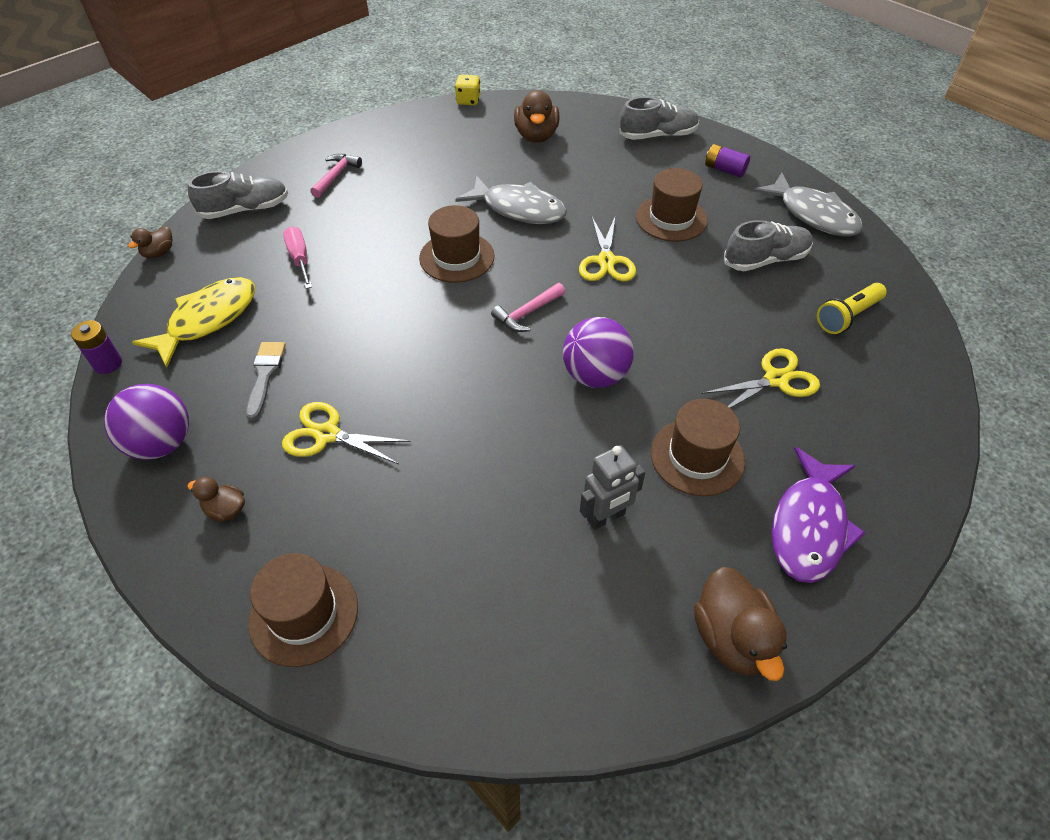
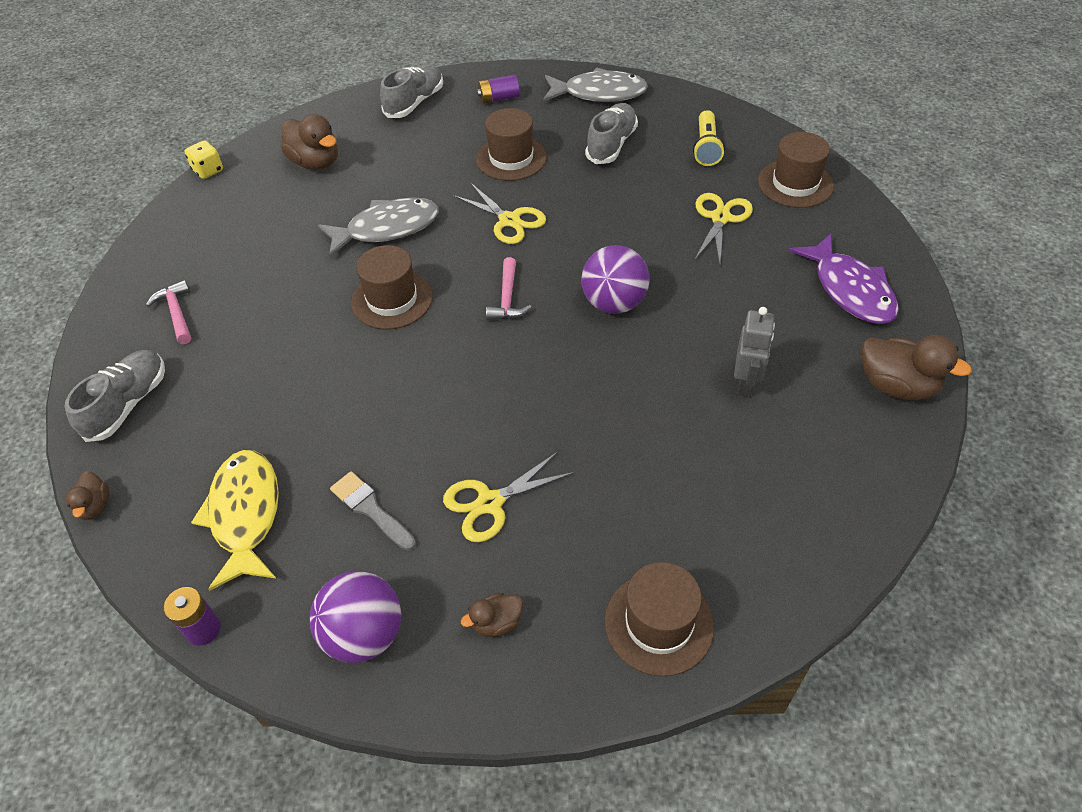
camera: 45 degrees left, 0 degrees up
pink screwdriver [283,226,312,289] -> none
brown hat [651,399,745,496] -> brown hat moved to [758,132,834,208]

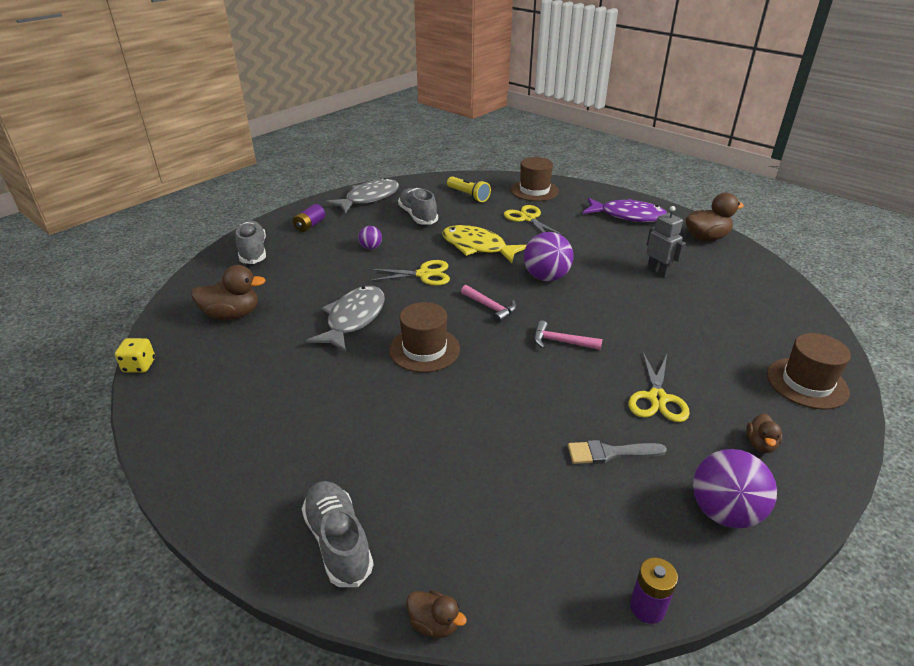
camera: 50 degrees left, 15 degrees down
pink hammer [146,280,191,344] -> pink hammer moved to [534,320,603,350]
yellow fish [191,450,279,591] -> yellow fish moved to [442,225,527,263]
brown hat [476,108,547,181] -> purple ball [358,226,382,250]

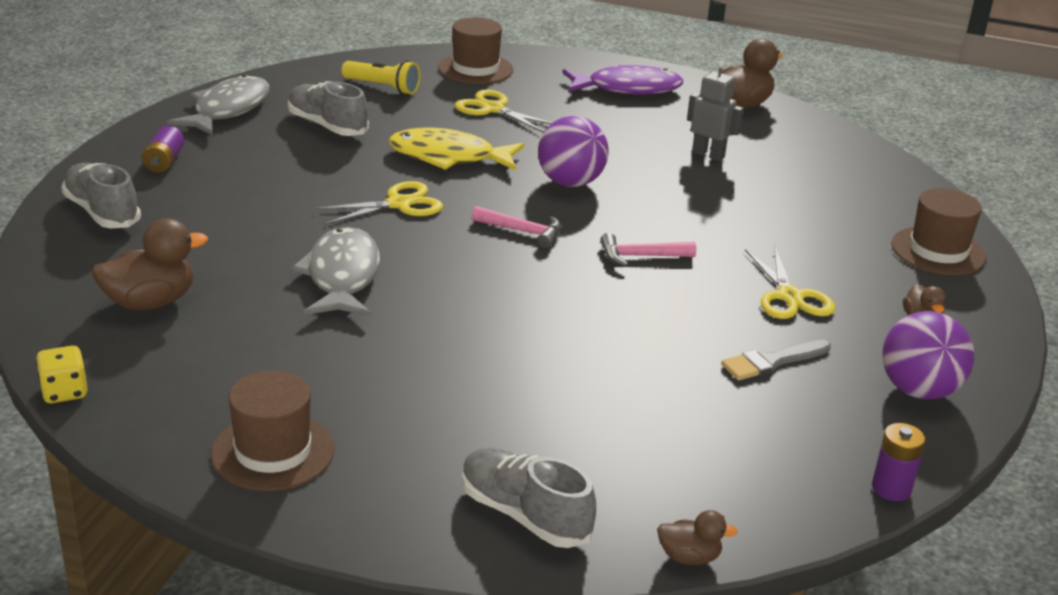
camera: 25 degrees left, 5 degrees down
purple ball [358,226,382,250] -> none
brown hat [389,302,460,373] -> brown hat moved to [211,370,334,491]

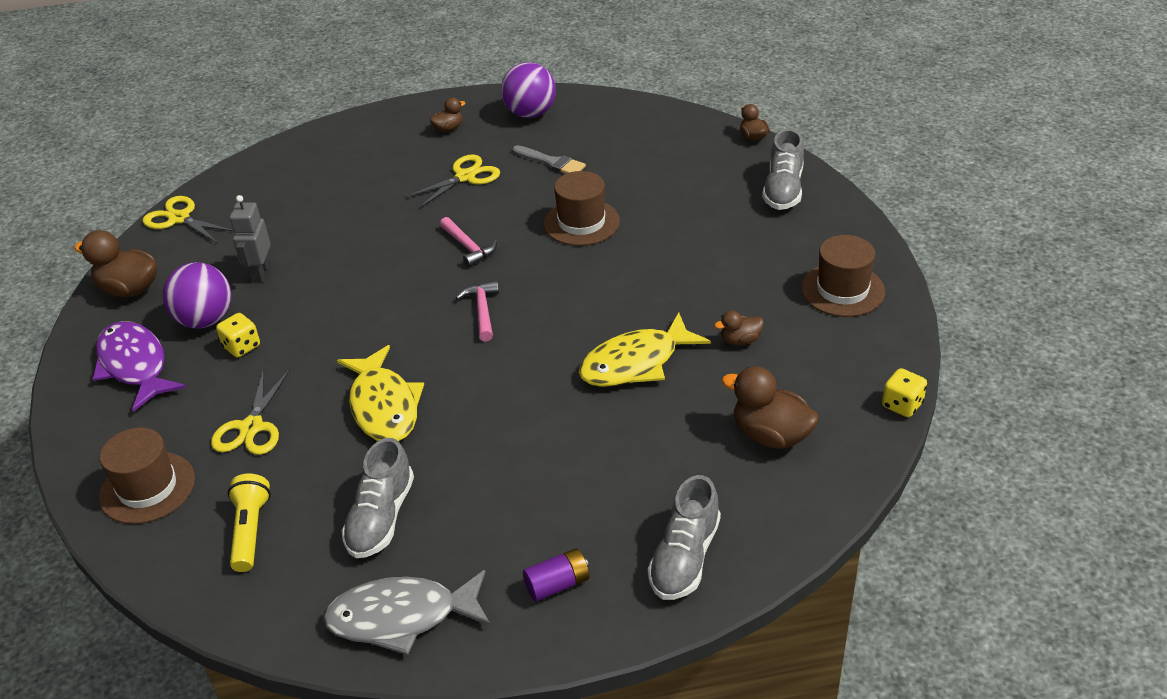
camera: 115 degrees left, 10 degrees up
grey fish [291,227,380,317] -> yellow fish [579,312,711,387]
yellow scissors [314,181,443,225] -> yellow scissors moved to [143,196,233,244]
purple ball [538,116,609,187] -> purple ball moved to [163,262,232,329]
purple battery [872,423,926,501] -> none
brown hat [891,188,986,275] -> brown hat moved to [544,171,620,246]
none -> yellow dice [216,313,260,358]
none -> brown duck [714,310,764,345]

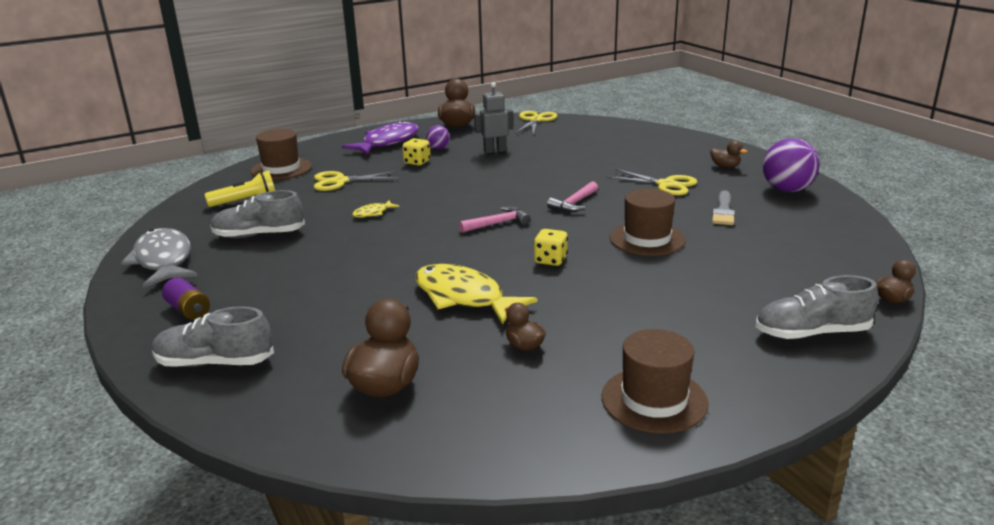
camera: 70 degrees right, 15 degrees down
purple ball [163,262,232,329] -> purple ball [426,125,450,149], size x0.52
yellow fish [337,345,424,442] -> yellow fish [352,200,400,218], size x0.45
yellow dice [882,368,927,417] -> yellow dice moved to [534,229,568,266]

